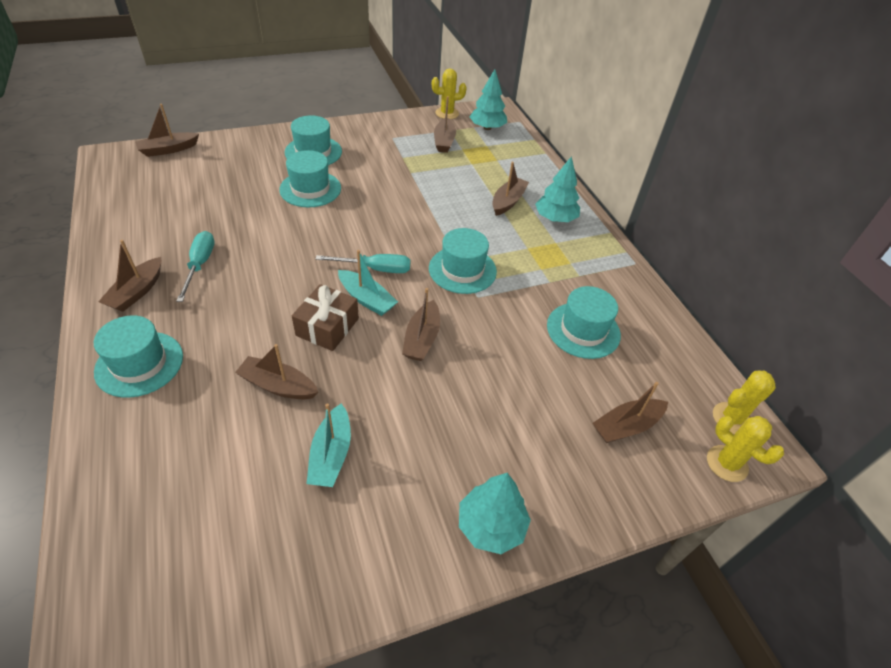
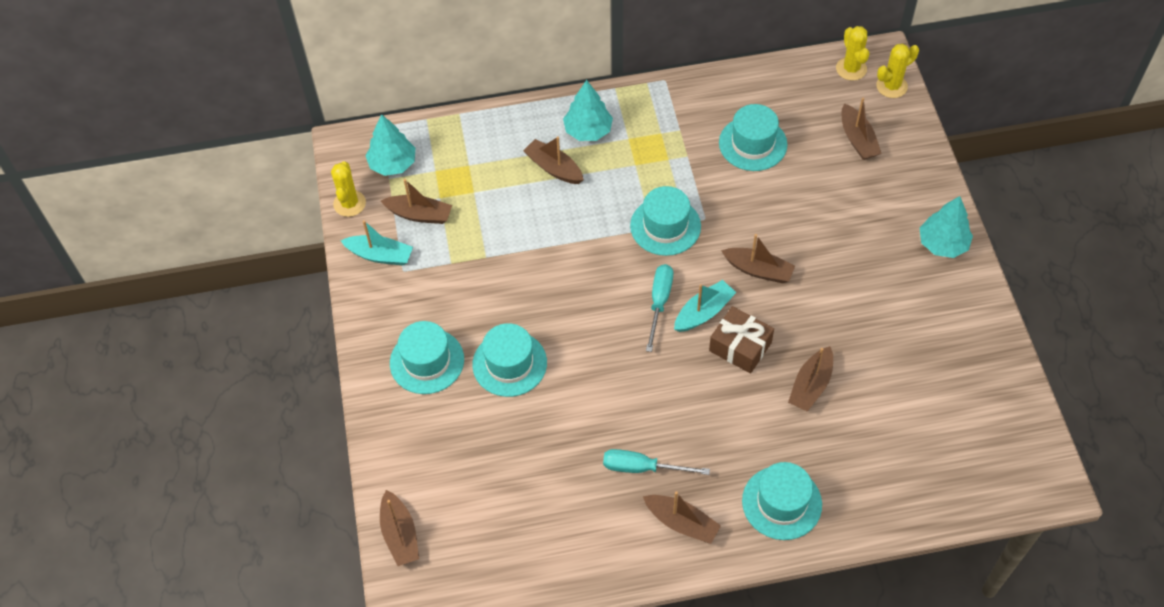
camera: 75 degrees left, 10 degrees up
turquoise boat [307,403,351,487] -> turquoise boat moved to [340,220,413,265]

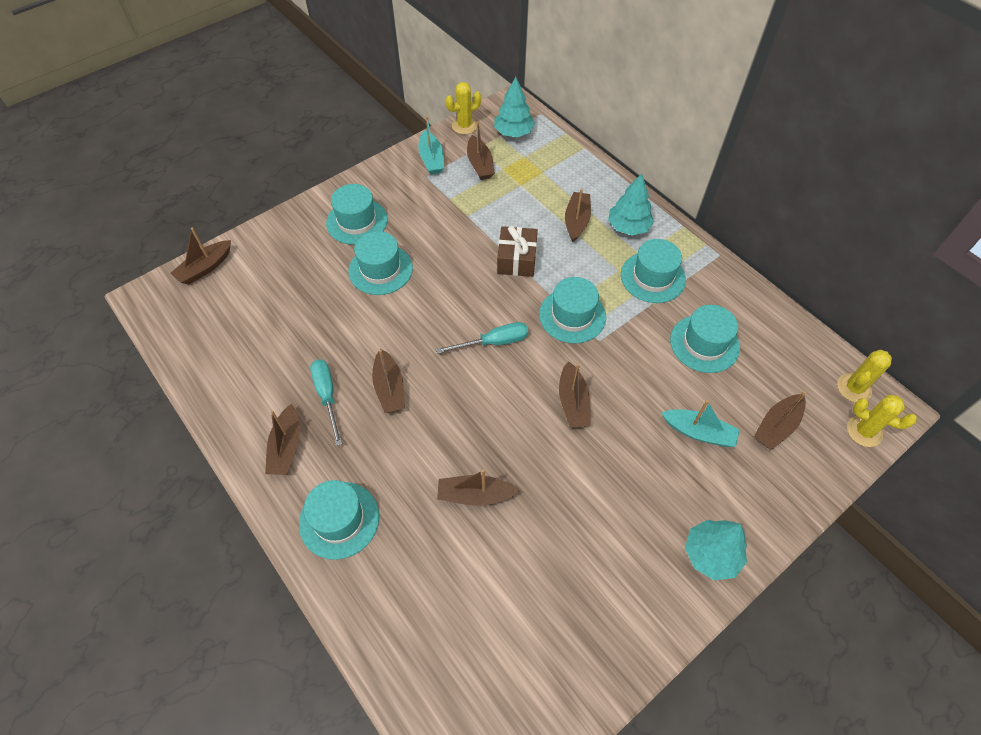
camera: 60 degrees right, 0 degrees up
turquoise boat [674,280,737,332] -> turquoise boat moved to [662,400,740,447]
brown gift [709,306,774,374] -> brown gift moved to [497,226,538,277]
none -> brown boat [372,349,405,413]
none -> turquoise hat [621,239,686,303]

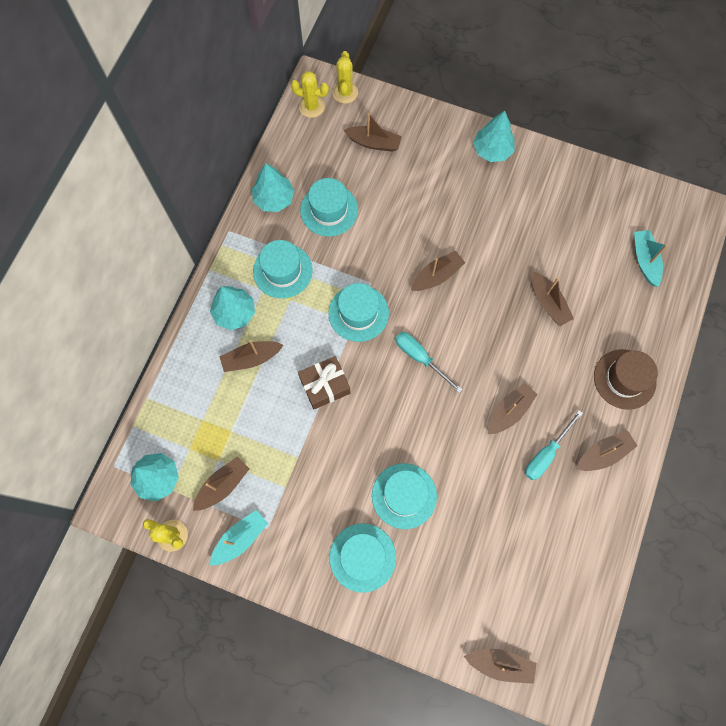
camera: 120 degrees left, 15 degrees up
turquoise hat [299,480,379,560] -> brown hat [594,349,658,410]
turquoise boat [662,400,740,447] -> turquoise boat moved to [634,230,667,287]
none -> turquoise tree [252,163,294,212]

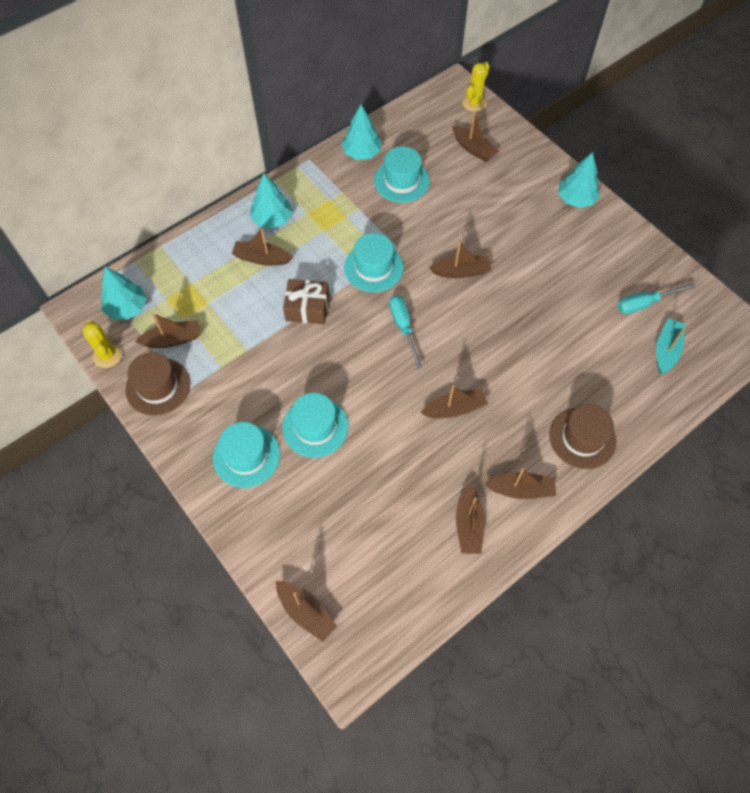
camera: 30 degrees right, 10 degrees down
turquoise boat [210,510,268,565] -> brown hat [125,352,190,416]
turquoise hat [253,240,313,299] -> none
yellow cactus [291,71,329,118] -> none
turquoise screwdriver [525,410,583,480] -> turquoise screwdriver moved to [618,283,695,314]
brown boat [532,271,574,326] -> brown boat moved to [456,483,485,554]

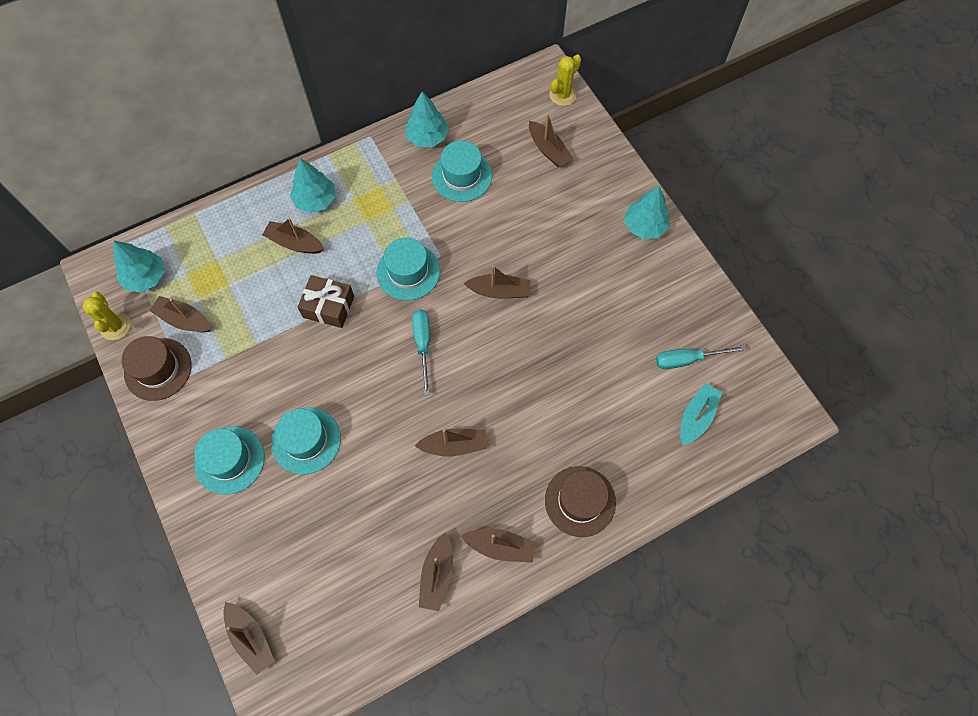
camera: 10 degrees right, 5 degrees up
brown boat [135,313,201,348] -> brown boat turned 150 degrees counterclockwise [149,296,212,333]

